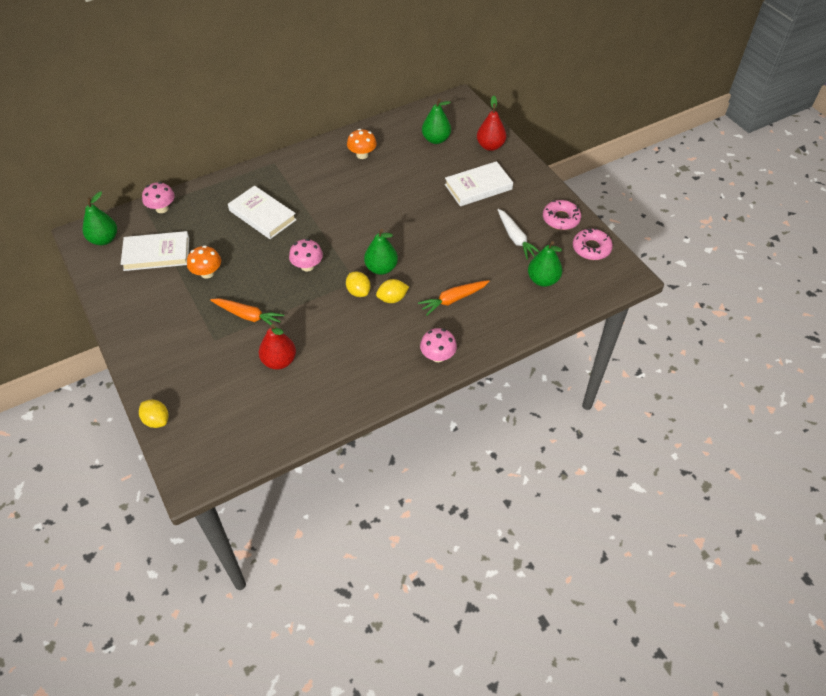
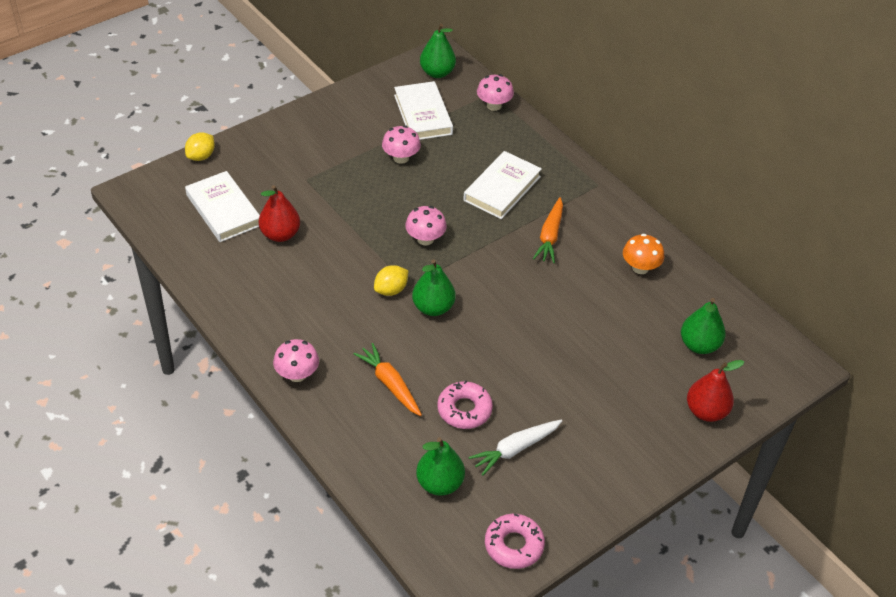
camera: 80 degrees right, 5 degrees down
orange mushroom [187,246,221,279] -> pink mushroom [382,125,421,164]
orange carrot [210,298,284,328] -> orange carrot moved to [533,197,563,263]
yellow lemon [376,279,409,303] -> none
white book [445,161,513,206] -> white book moved to [185,171,260,242]
pink donut [543,200,581,230] -> pink donut moved to [437,381,493,429]

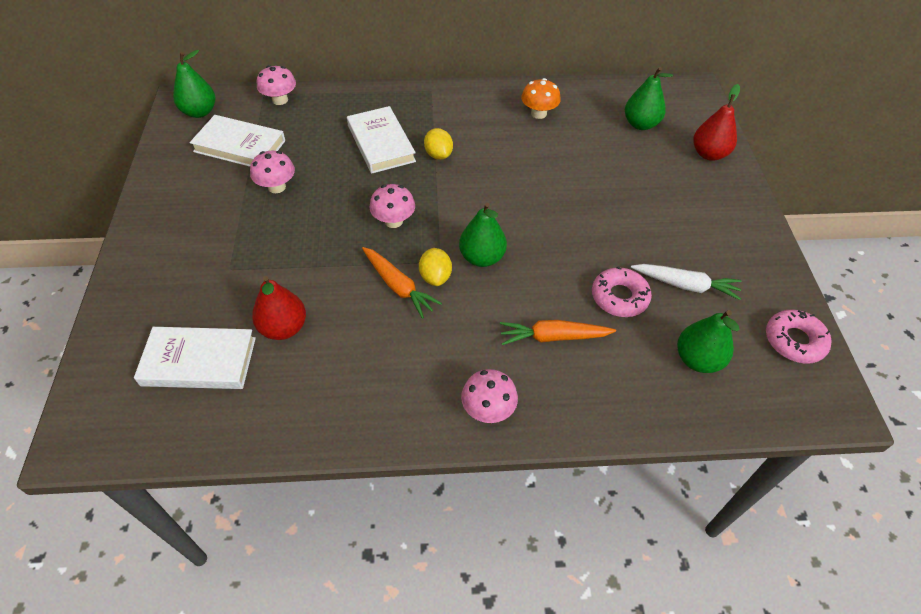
camera: 55 degrees left, 5 degrees up
yellow lemon [185,132,215,161] -> yellow lemon moved to [424,128,453,160]
white carrot [469,420,562,476] -> white carrot turned 75 degrees counterclockwise [631,264,741,300]
orange carrot [533,197,563,263] -> orange carrot moved to [362,247,442,319]

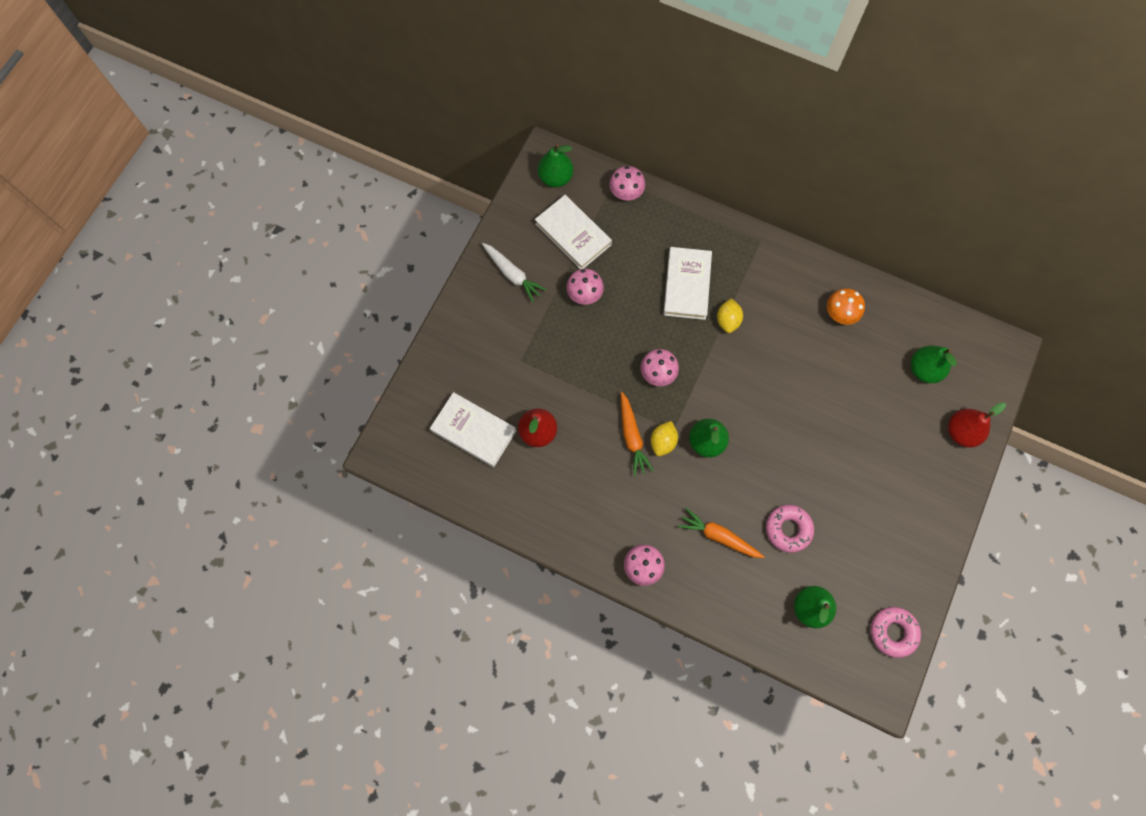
camera: 30 degrees right, 20 degrees up
white carrot [631,264,741,300] -> white carrot moved to [482,243,547,303]

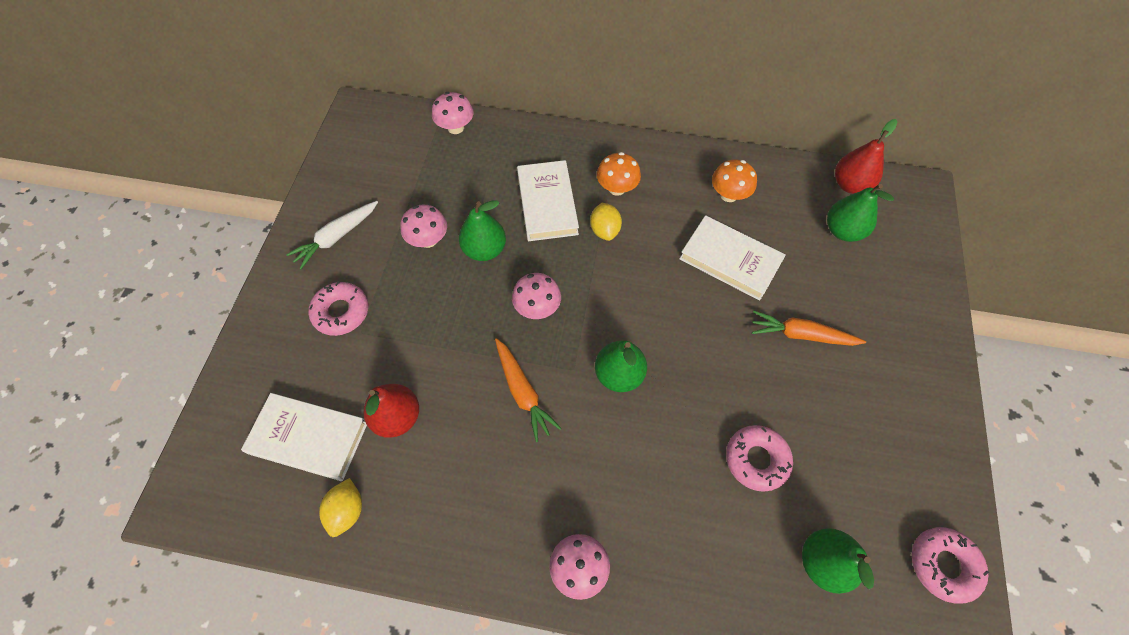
camera: 15 degrees left, 10 degrees down
white carrot [482,243,547,303] -> white carrot turned 105 degrees clockwise [286,201,378,269]
white book [535,195,612,269] -> white book moved to [679,215,786,301]
green pear [538,144,573,187] -> green pear moved to [459,200,506,261]
yellow lemon [651,421,678,456] -> yellow lemon moved to [319,478,362,537]
orange carrot [678,508,764,558] -> orange carrot moved to [752,311,866,346]
red pear [948,402,1006,447] -> red pear moved to [835,119,897,194]
none -> pink donut [308,282,368,336]
none -> orange mushroom [597,152,641,196]

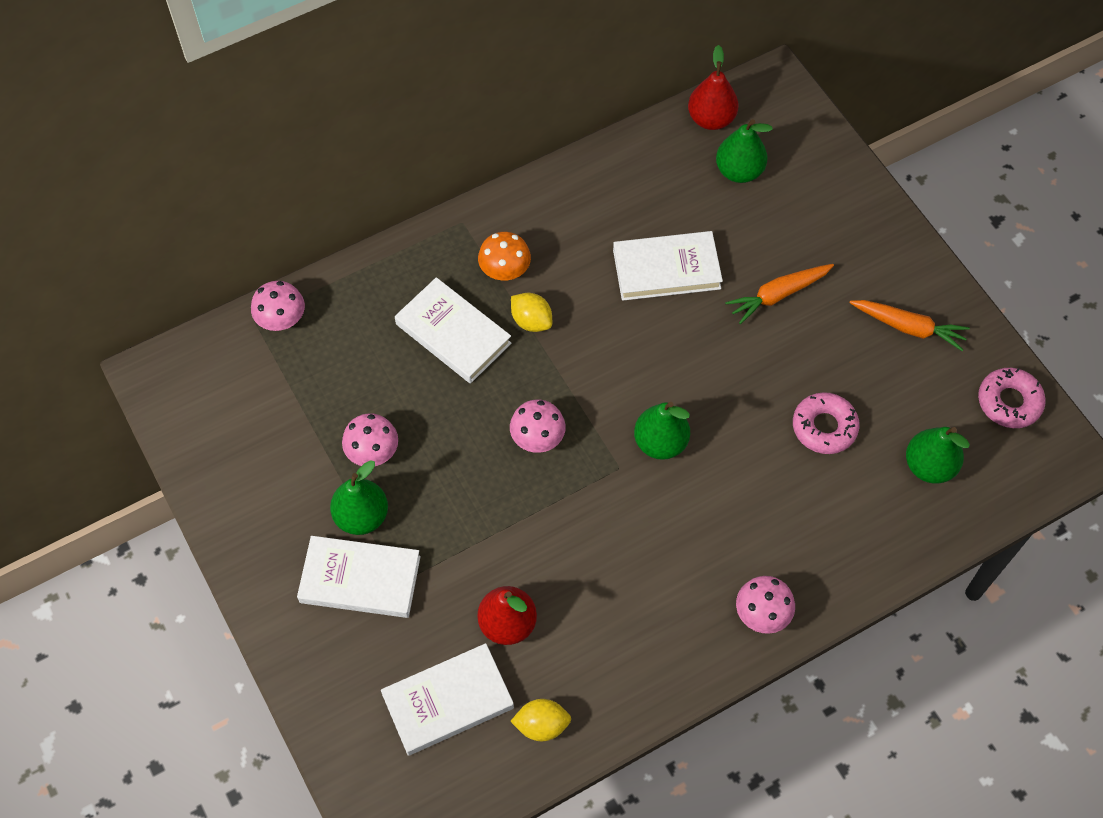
camera: 40 degrees left, 0 degrees up
white carrot [286,201,378,269] -> none
pink donut [308,282,368,336] -> white book [297,536,421,618]
yellow lemon [319,478,362,537] -> yellow lemon turned 60 degrees counterclockwise [510,699,571,741]
green pear [459,200,506,261] -> green pear moved to [330,460,388,535]
orange carrot [495,338,561,442] -> orange carrot moved to [849,300,970,351]
orange mushroom [712,159,757,202] -> none

